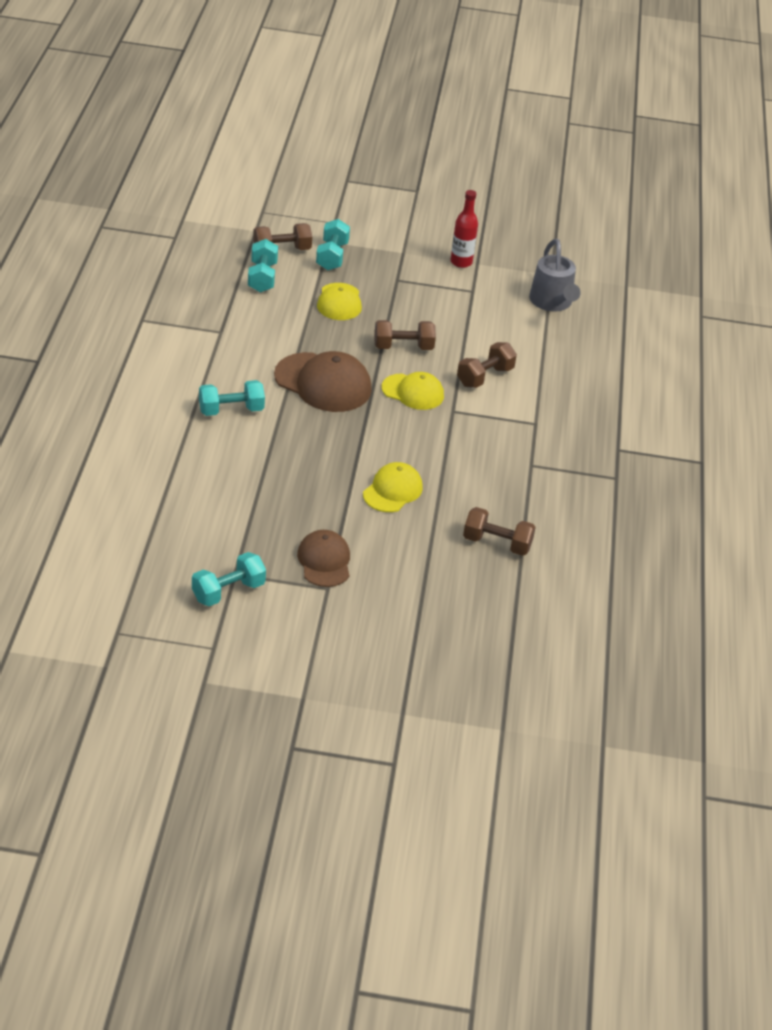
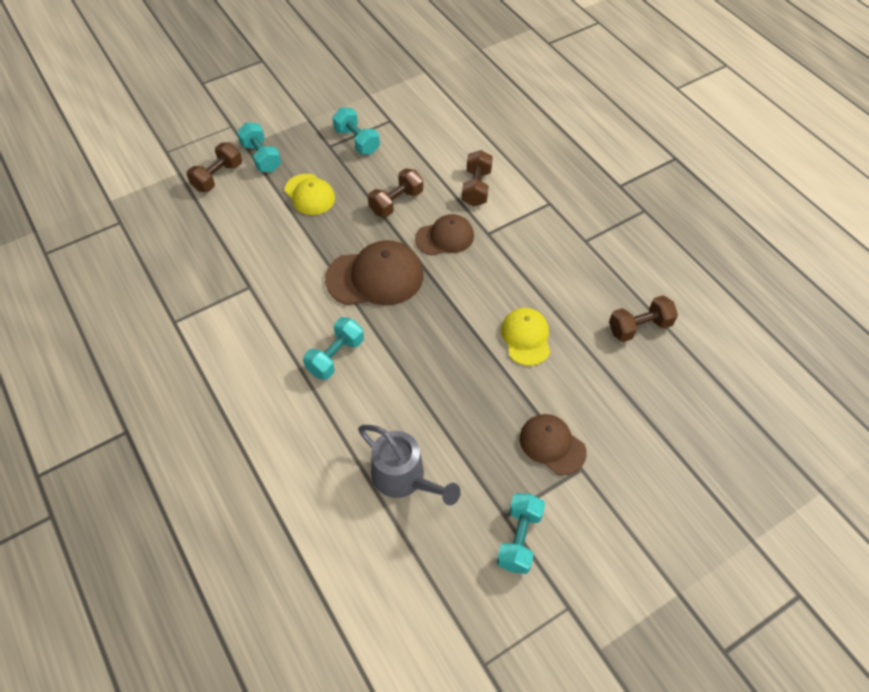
camera: 35 degrees left, 15 degrees up
turquoise dumbbell [248,239,278,293] -> turquoise dumbbell moved to [332,108,380,154]
yellow cap [382,372,444,410] -> brown cap [415,214,474,255]
red bottle [450,190,478,268] -> none
grey watering can [529,239,581,311] -> grey watering can moved to [358,425,461,505]

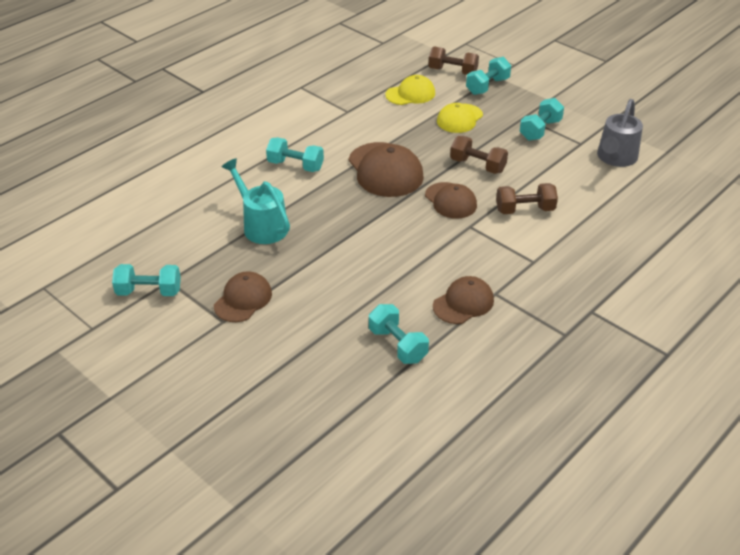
camera: 75 degrees right, 15 degrees down
grey watering can [358,425,461,505] -> grey watering can moved to [597,99,643,167]
yellow cap [501,308,550,366] -> yellow cap moved to [385,75,435,105]
brown dumbbell [609,295,678,342] -> turquoise dumbbell [369,304,429,364]
none -> turquoise watering can [221,158,290,244]
none -> brown cap [433,276,494,324]

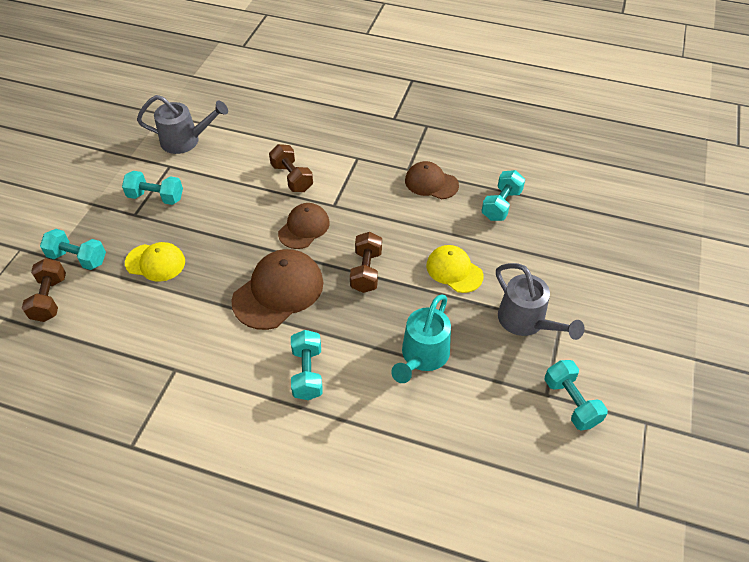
camera: 115 degrees left, 10 degrees up
brown cap [214,271,272,322] -> grey watering can [496,263,585,340]
yellow cap [385,75,435,105] -> yellow cap moved to [426,245,483,293]
brown dumbbell [450,136,508,174] -> brown dumbbell moved to [350,232,382,293]

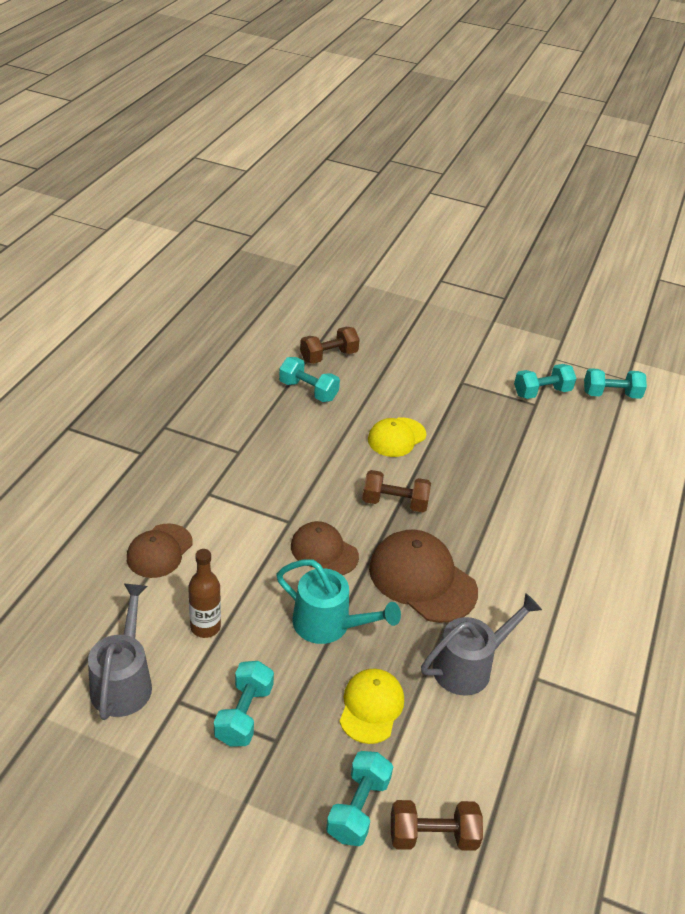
camera: 90 degrees left, 10 degrees down
brown dumbbell [269,144,313,192] -> brown dumbbell moved to [300,327,360,364]
turquoise dumbbell [291,330,323,400] -> turquoise dumbbell moved to [584,368,647,399]
turquoise watering can [391,294,451,383] -> turquoise watering can moved to [276,559,401,644]
brown cap [405,161,459,199] -> brown cap moved to [127,523,193,578]
grey watering can [496,263,585,340] -> grey watering can moved to [421,593,542,696]
none -> brown bottle [188,549,221,638]

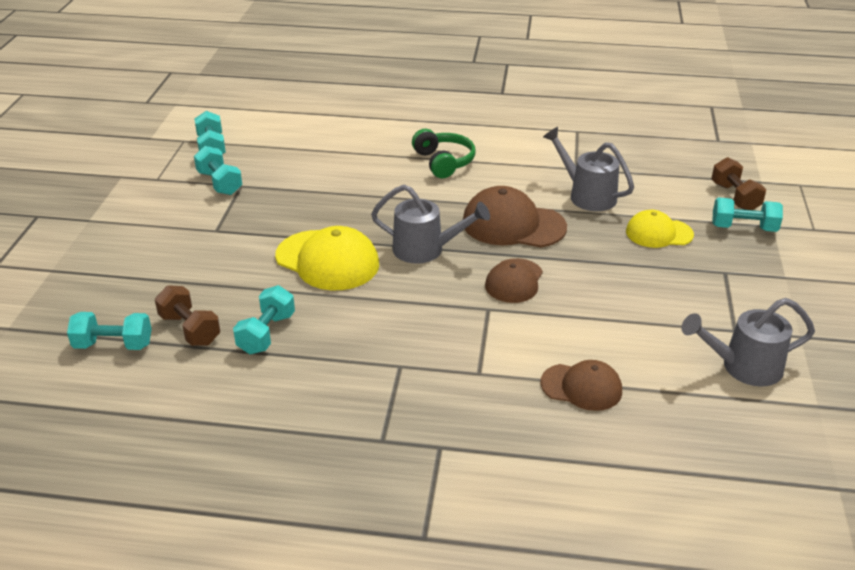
camera: 100 degrees left, 5 degrees down
brown bottle [188,549,221,638] -> none
turquoise dumbbell [214,661,274,747] -> turquoise dumbbell moved to [67,312,152,350]
turquoise watering can [276,559,401,644] -> none
brown dumbbell [362,470,431,512] -> grey watering can [371,185,490,264]
yellow cap [368,418,426,457] -> yellow cap [275,226,379,291], size x1.59
brown cap [369,529,478,623] -> brown cap turned 75 degrees clockwise [463,186,567,248]
none -> green headphones [412,129,476,178]

